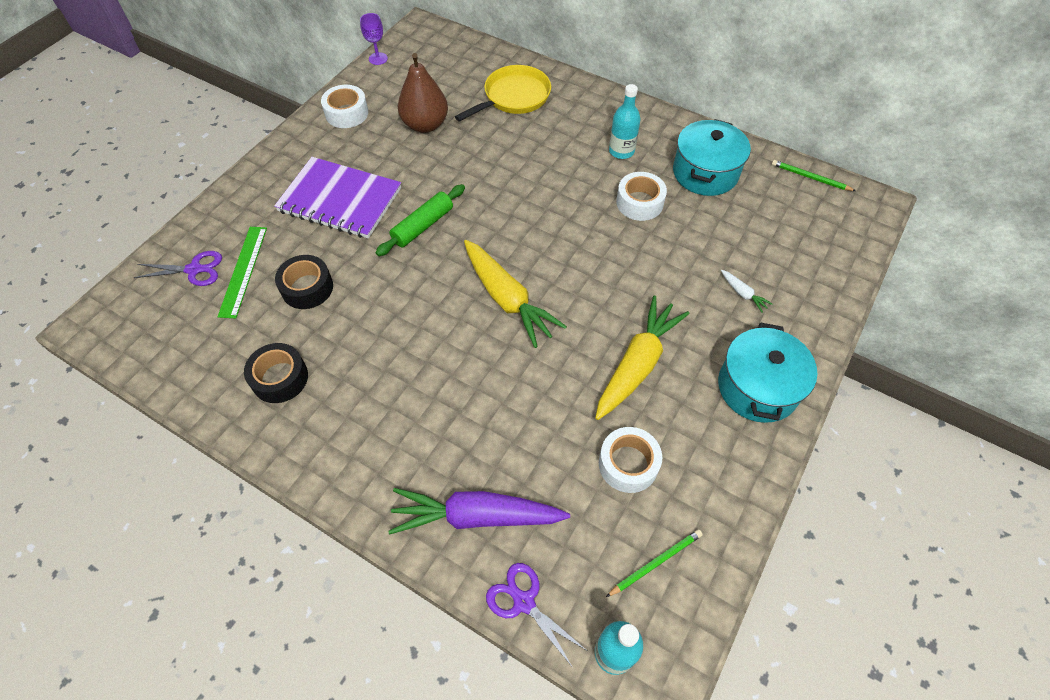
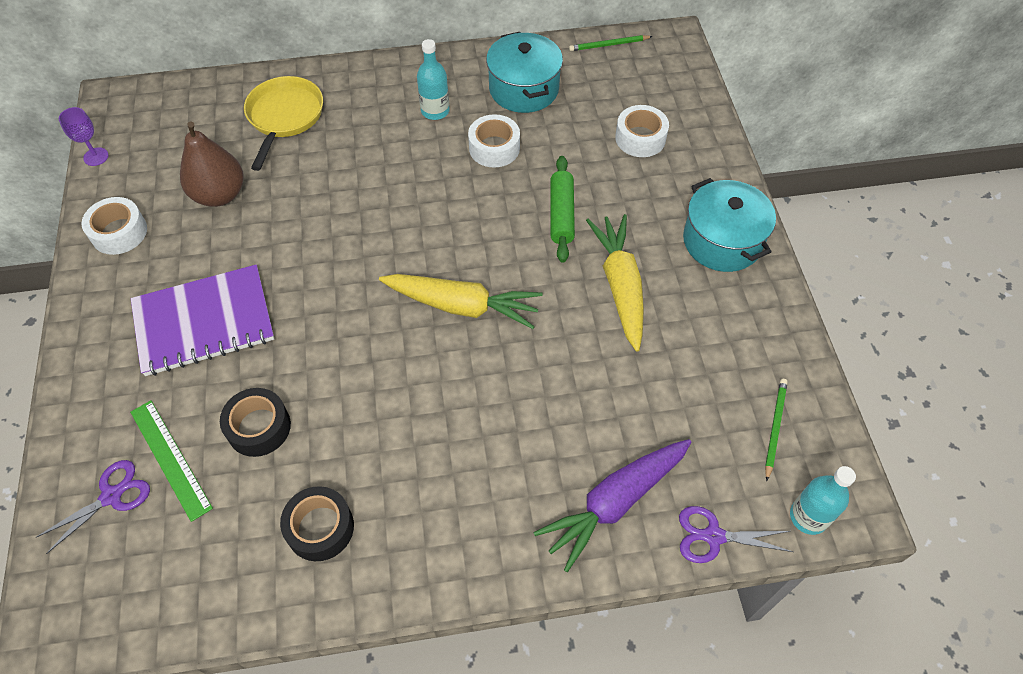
camera: 40 degrees left, 0 degrees up
green rolling pin [375,184,465,256] -> green rolling pin moved to [551,156,575,263]
white tape [599,427,662,493] -> white tape moved to [615,105,669,157]
white carrot [721,270,772,313] -> none

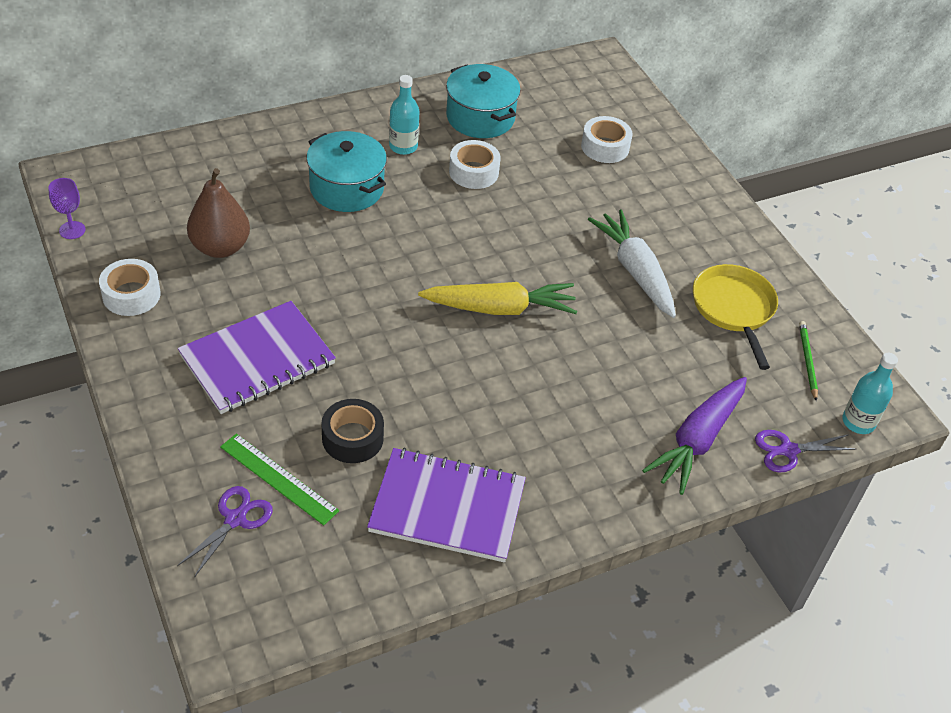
camera: 20 degrees left, 10 degrees down
yellow pan [244,76,323,171] -> yellow pan moved to [693,264,778,370]
black tape [280,486,354,561] -> purple notebook [367,448,526,562]
green rolling pin [551,156,575,263] -> none
green pencil [569,35,653,51] -> none
yellow carrot [586,214,644,352] -> white carrot [588,209,676,318]
turquoise pot [683,178,776,272] -> turquoise pot moved to [306,131,387,212]

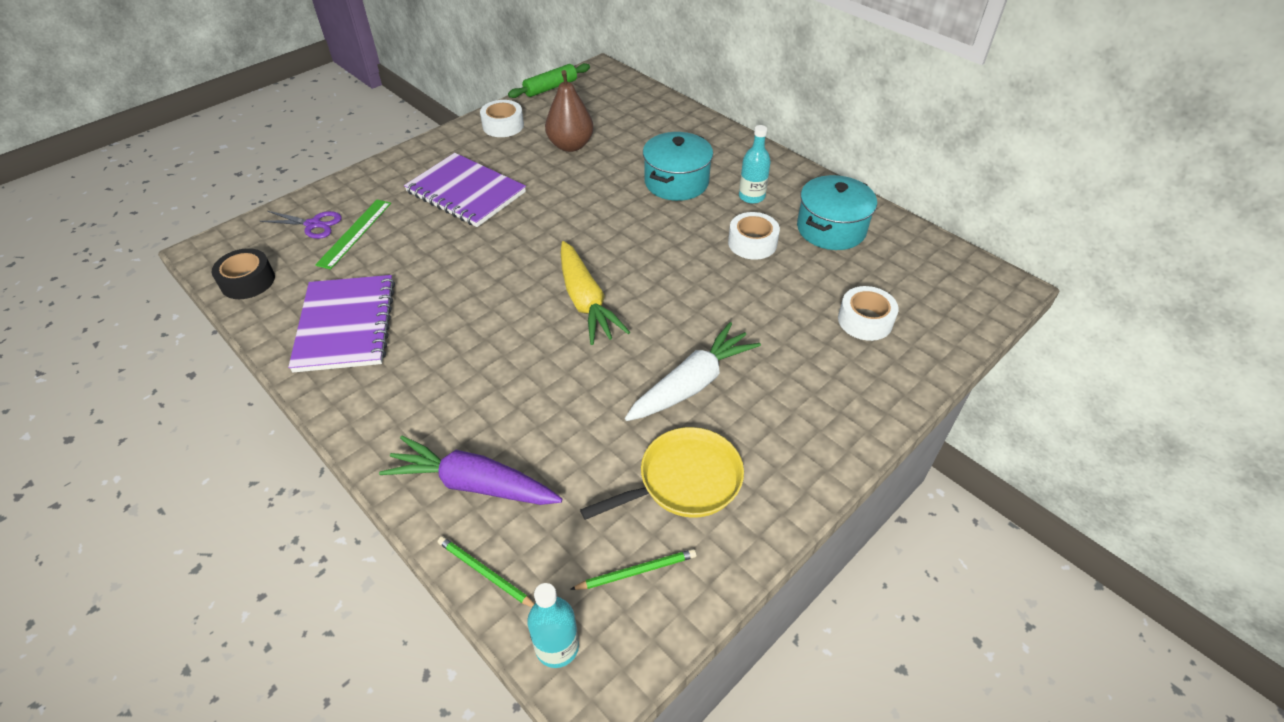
camera: 75 degrees right, 0 degrees up
purple goblet [48,178,86,239] -> green rolling pin [508,63,590,98]
black tape [321,399,384,463] -> black tape moved to [212,248,275,299]
purple scissors [755,430,856,473] -> green pencil [438,536,534,607]

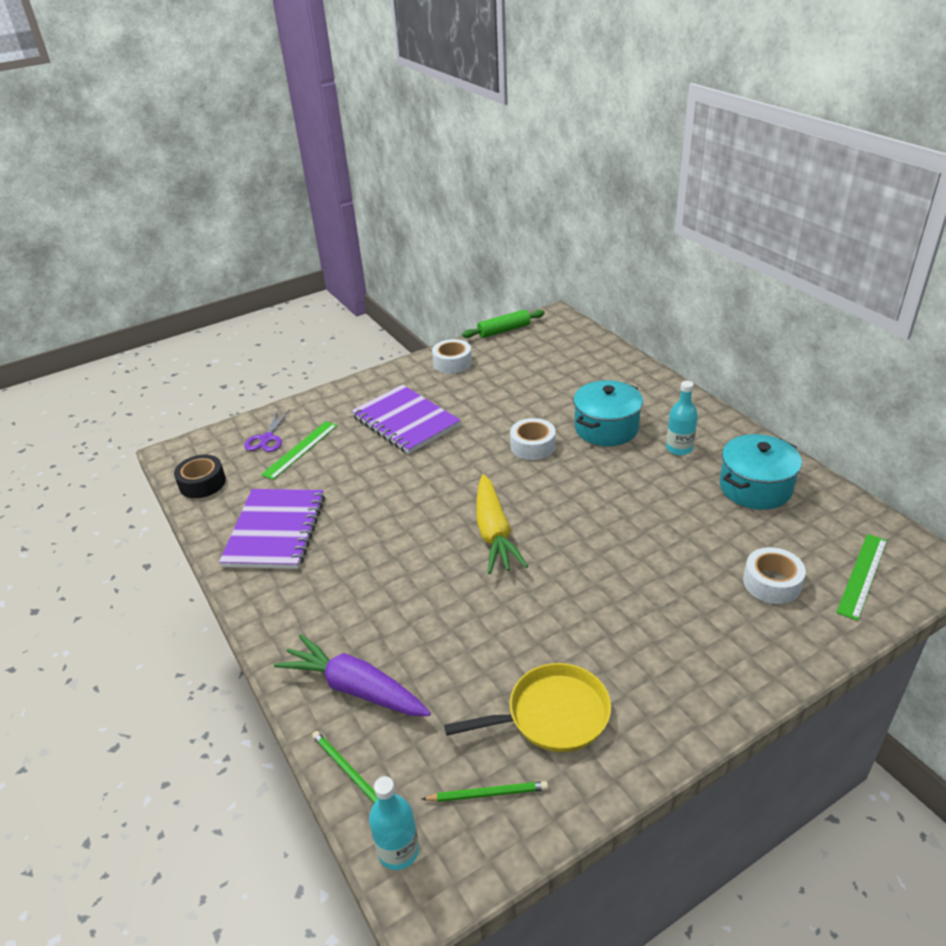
camera: 15 degrees right, 10 degrees down
purple scissors [260,211,342,239] -> purple scissors turned 75 degrees clockwise [244,409,290,452]
brown pear [545,70,594,152] -> none
white carrot [625,322,761,421] -> none
white tape [728,212,780,260] -> white tape moved to [510,418,556,460]
none -> green ruler [836,534,887,621]

